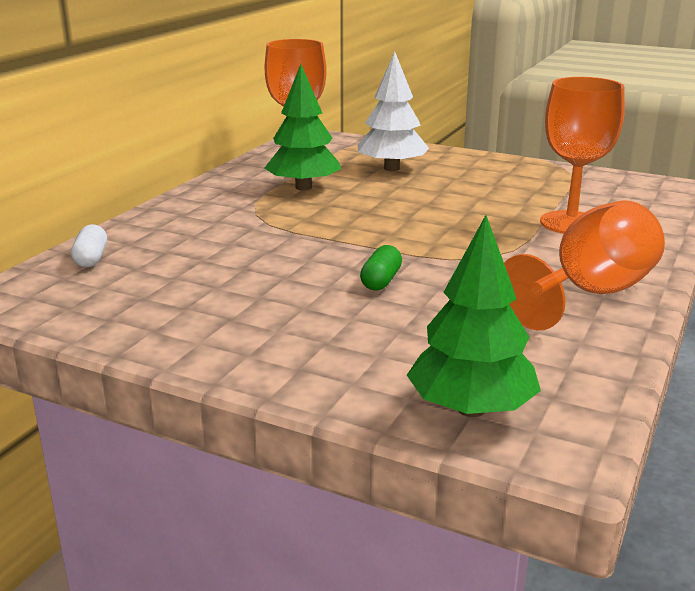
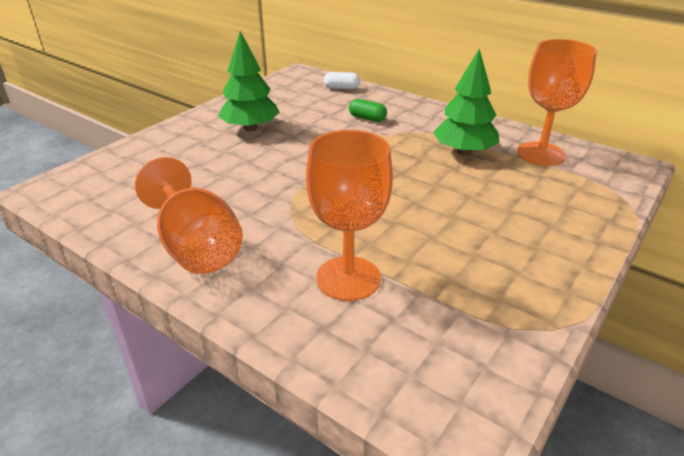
camera: 100 degrees right, 10 degrees up
white tree [358,52,429,171] -> none
green capsule [360,245,402,290] -> green capsule moved to [349,99,387,122]
green tree [407,215,541,417] -> green tree moved to [218,31,280,131]

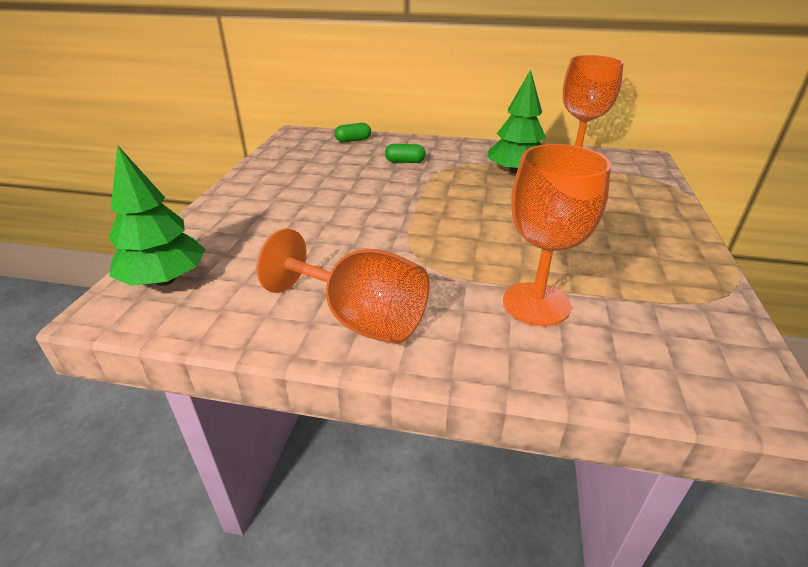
camera: 25 degrees left, 0 degrees up
green tree [218,31,280,131] -> green tree moved to [108,145,205,286]
white capsule [324,72,360,89] -> green capsule [335,123,371,142]

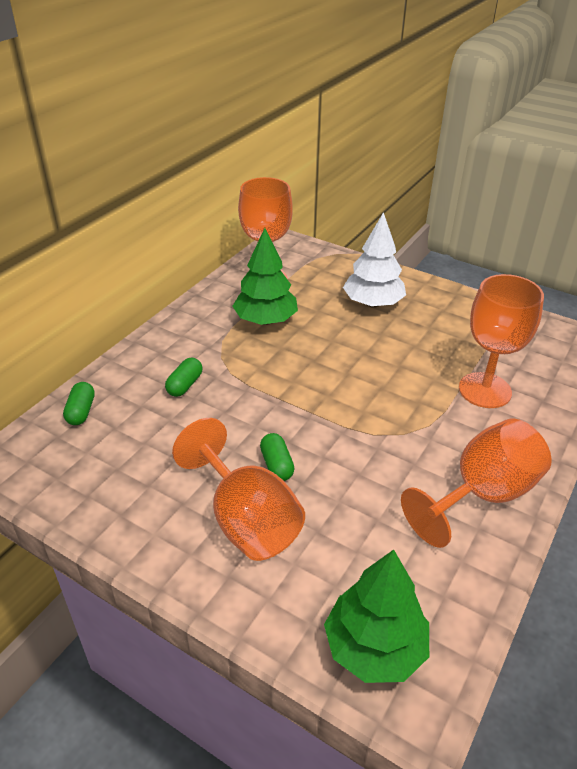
camera: 70 degrees left, 5 degrees up
none -> orange goblet [172,418,305,561]
none -> green capsule [260,433,295,481]
none -> white tree [343,212,406,308]

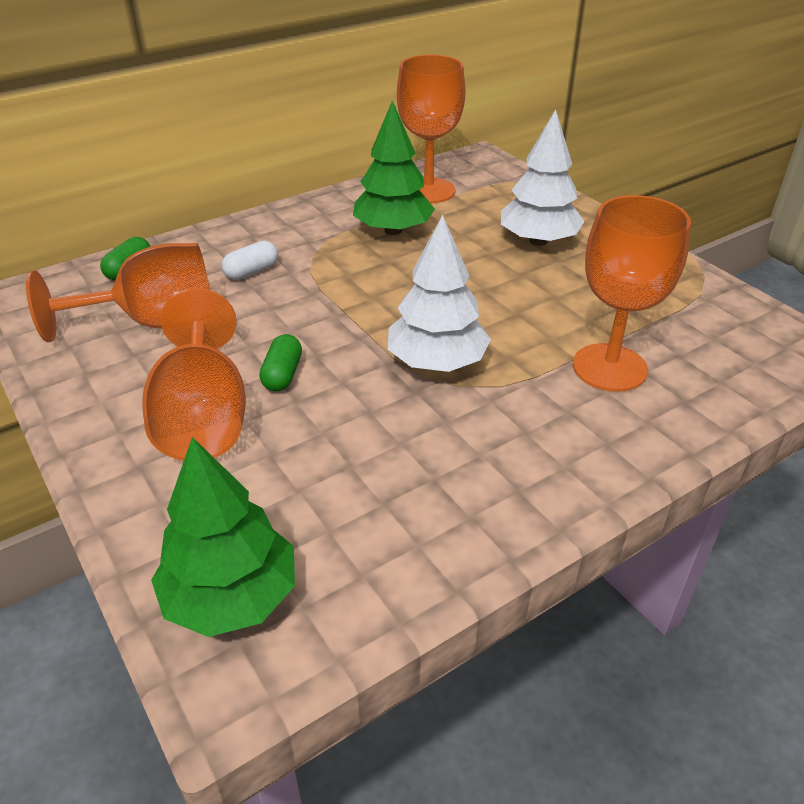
camera: 25 degrees right, 0 degrees up
green capsule [165,358,203,397] -> white capsule [221,241,278,280]
orange goblet [401,419,552,548] -> orange goblet moved to [26,243,210,342]
none -> white tree [388,215,491,372]

